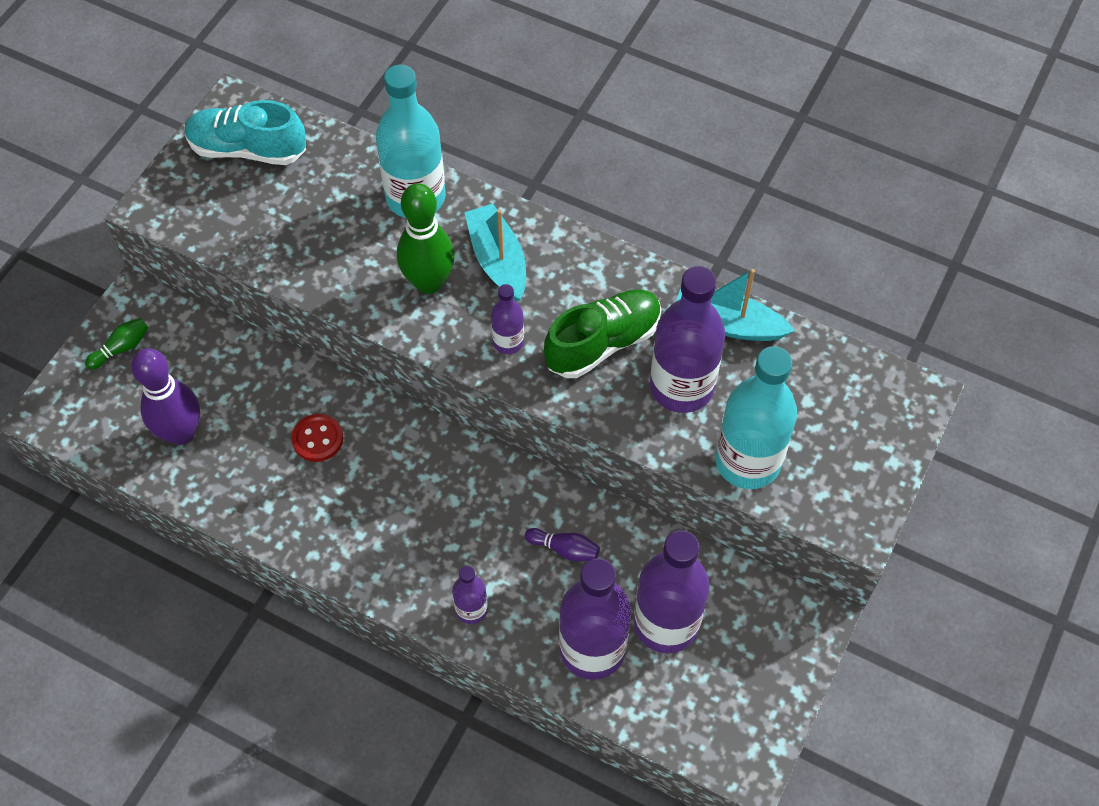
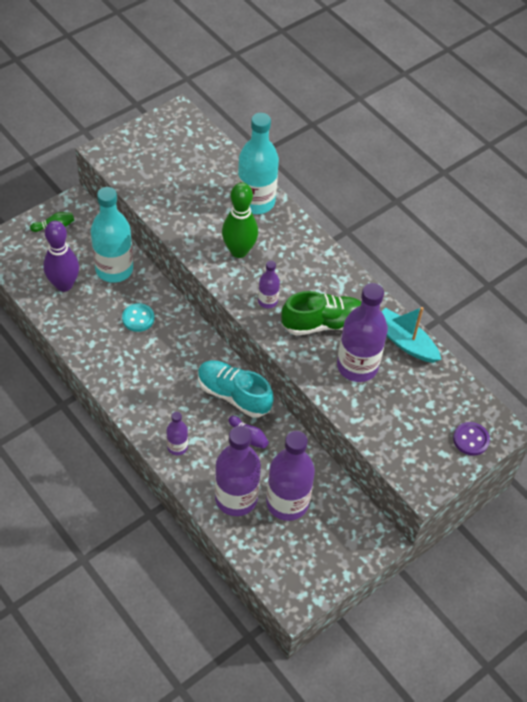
camera: 20 degrees right, 5 degrees down
turquoise shoe [185,100,306,165] -> turquoise shoe moved to [198,360,274,417]
red button [292,414,343,462] -> turquoise button [122,303,155,332]
turquoise boat [464,203,526,302] -> none
turquoise bottle [715,346,797,489] -> turquoise bottle moved to [91,187,133,283]
none -> purple button [453,422,490,456]

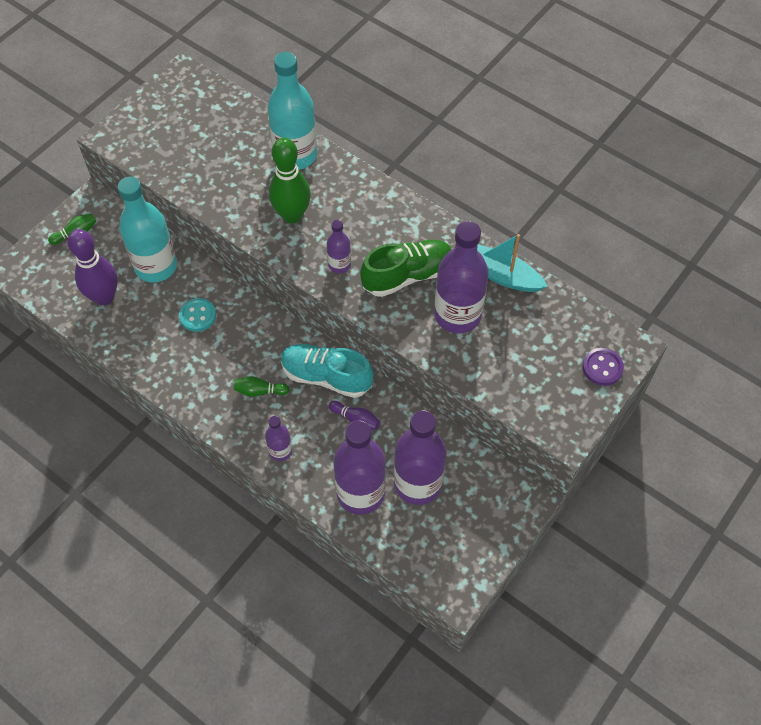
camera: 10 degrees left, 5 degrees up
none -> green bowling pin [234,376,290,397]

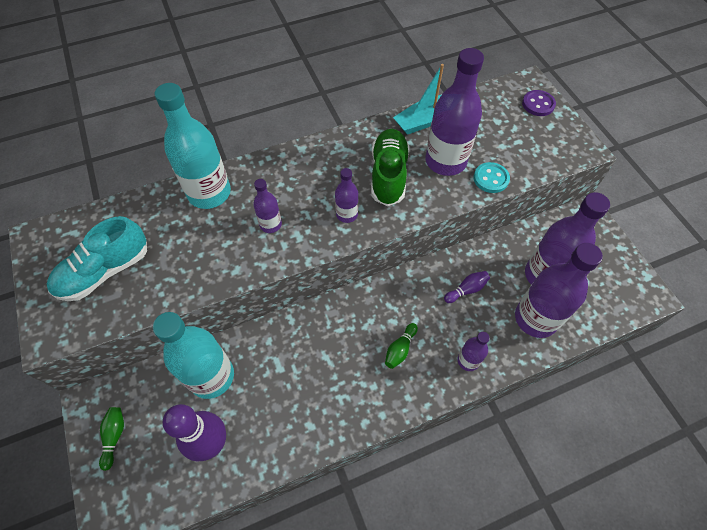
camera: 60 degrees left, 0 degrees up
turquoise button [179,298,216,332] -> turquoise button moved to [474,162,510,193]
green bowling pin [269,138,311,223] -> purple bottle [253,179,282,233]
turquoise shoe [281,344,374,398] -> turquoise shoe moved to [47,216,147,301]

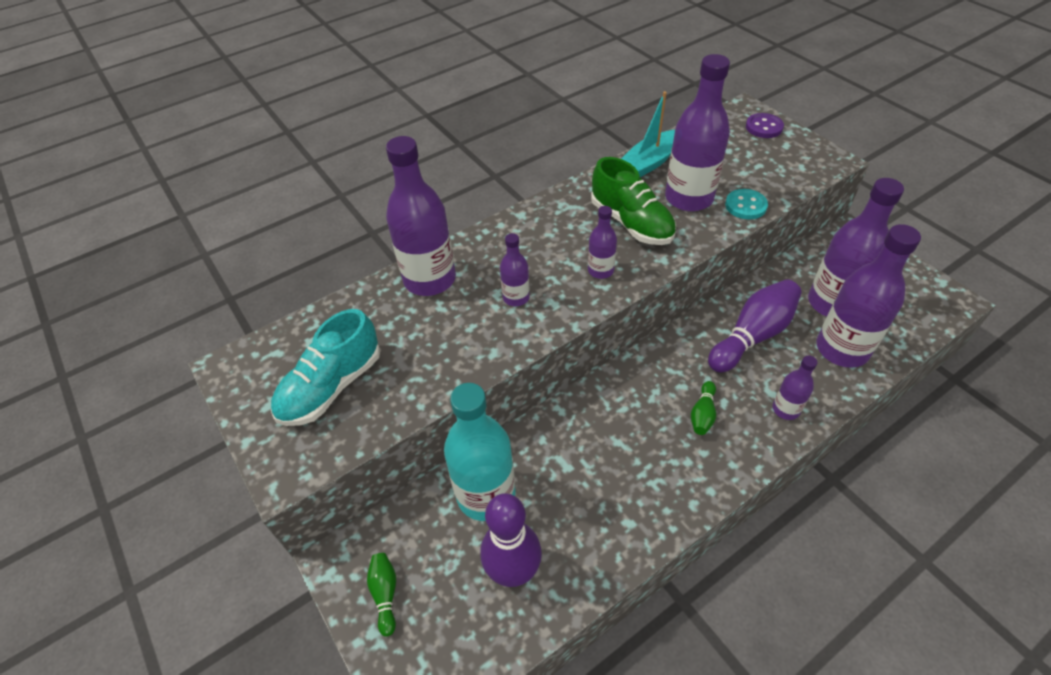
camera: 10 degrees left, 10 degrees down
turquoise bottle [155,83,231,209] -> purple bottle [386,136,456,296]
green shoe [371,129,410,206] -> green shoe turned 150 degrees clockwise [591,157,676,245]
purple bowling pin [444,271,490,303] -> purple bowling pin [708,279,802,373], size x2.06

